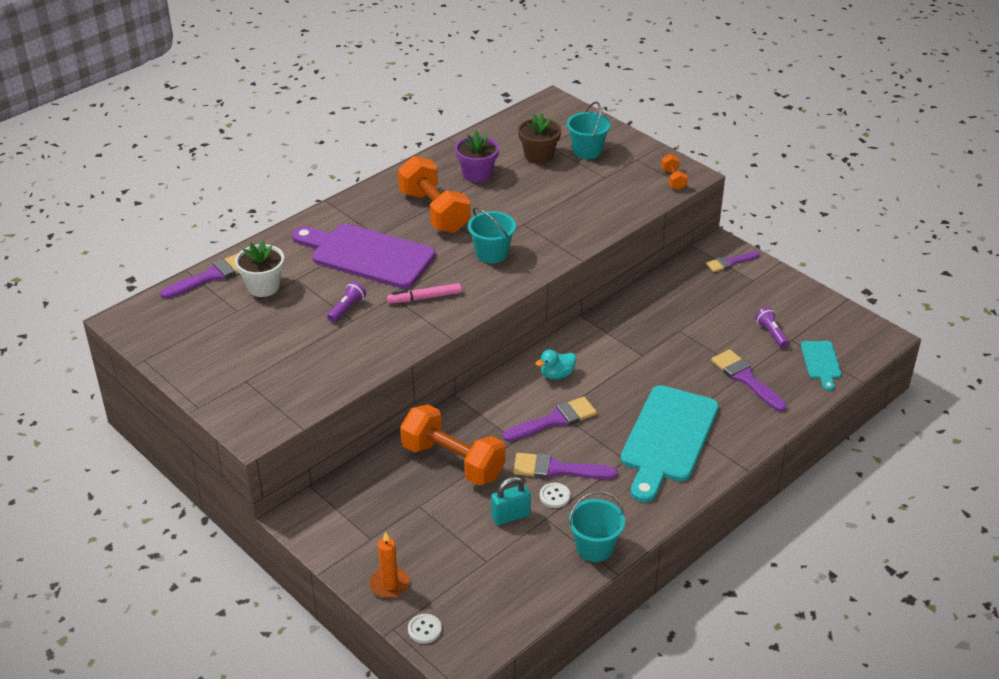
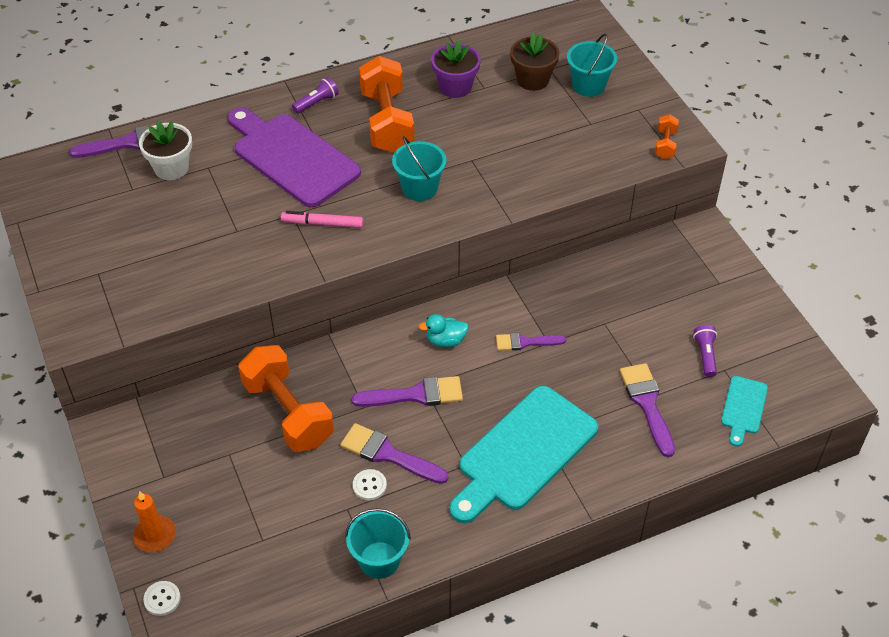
camera: 20 degrees right, 10 degrees up
purple flashlight [327,281,366,322] -> purple flashlight moved to [292,77,339,114]
turquoise padlock [491,477,531,525] -> none
purple brush [706,251,760,272] -> purple brush moved to [496,333,566,351]

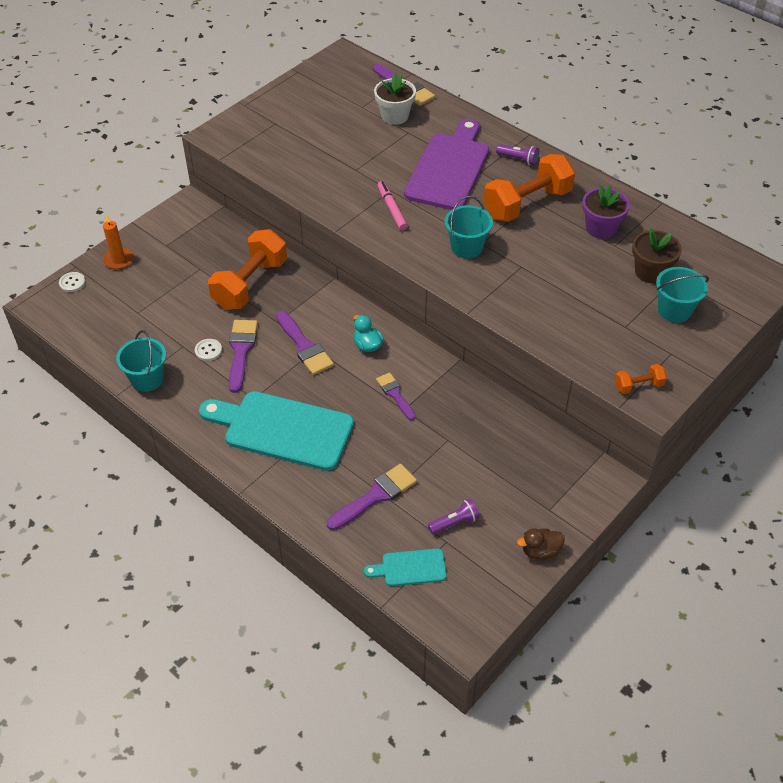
camera: 65 degrees right, 0 degrees up
none -> brown duck [517,528,565,560]

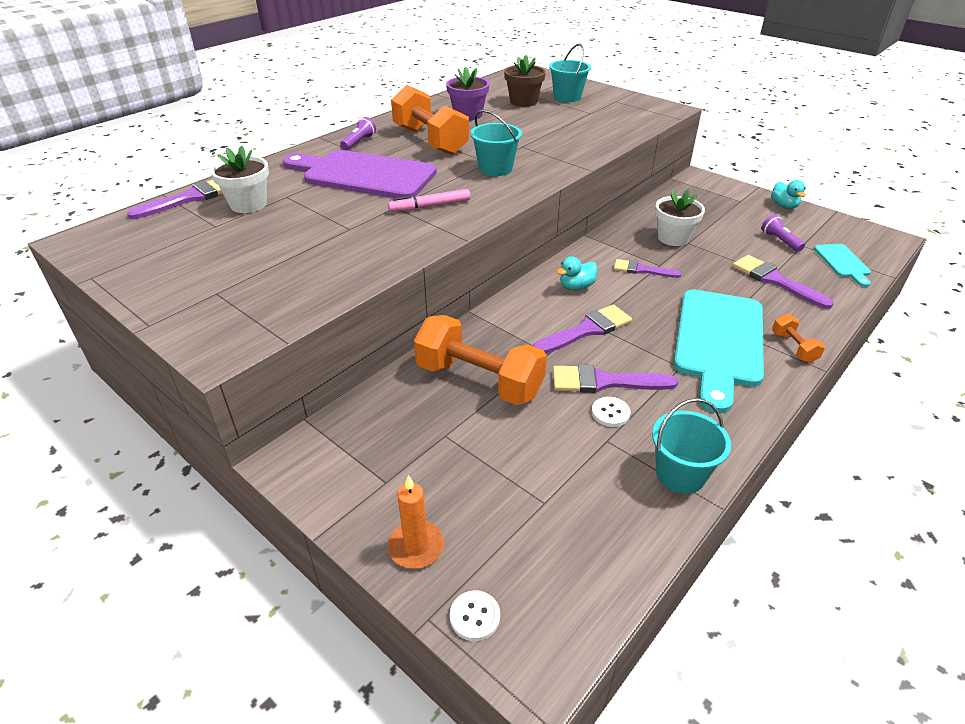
camera: 90 degrees left, 10 degrees down
purple brush [376,373,415,420] -> purple brush turned 45 degrees clockwise [614,259,681,278]
brown duck [517,528,565,560] -> turquoise duck [771,180,806,209]
orange dumbbell [615,364,667,394] -> orange dumbbell moved to [772,314,825,363]
none -> white flower pot [655,190,705,246]

